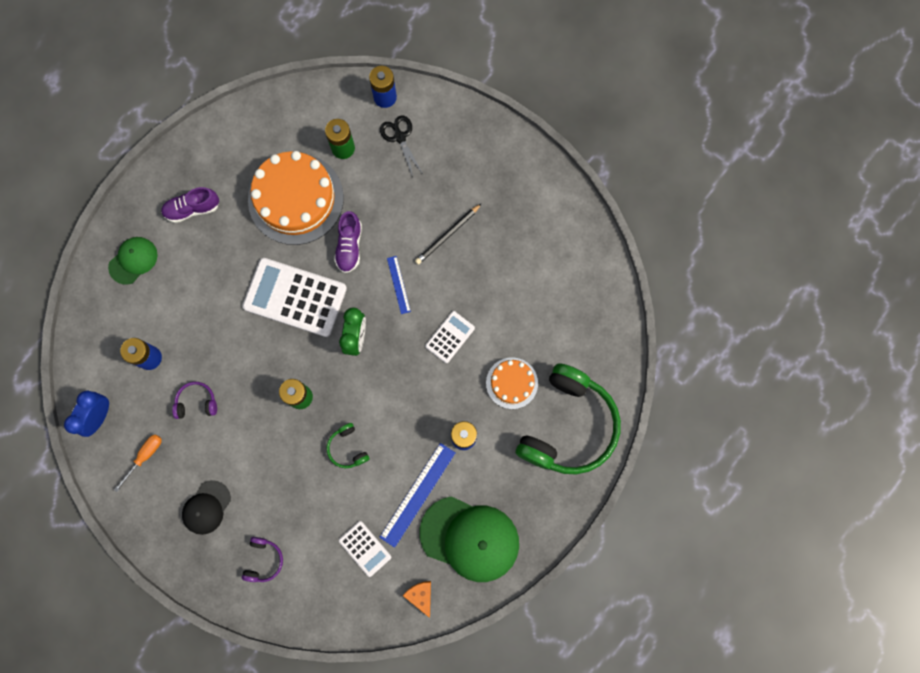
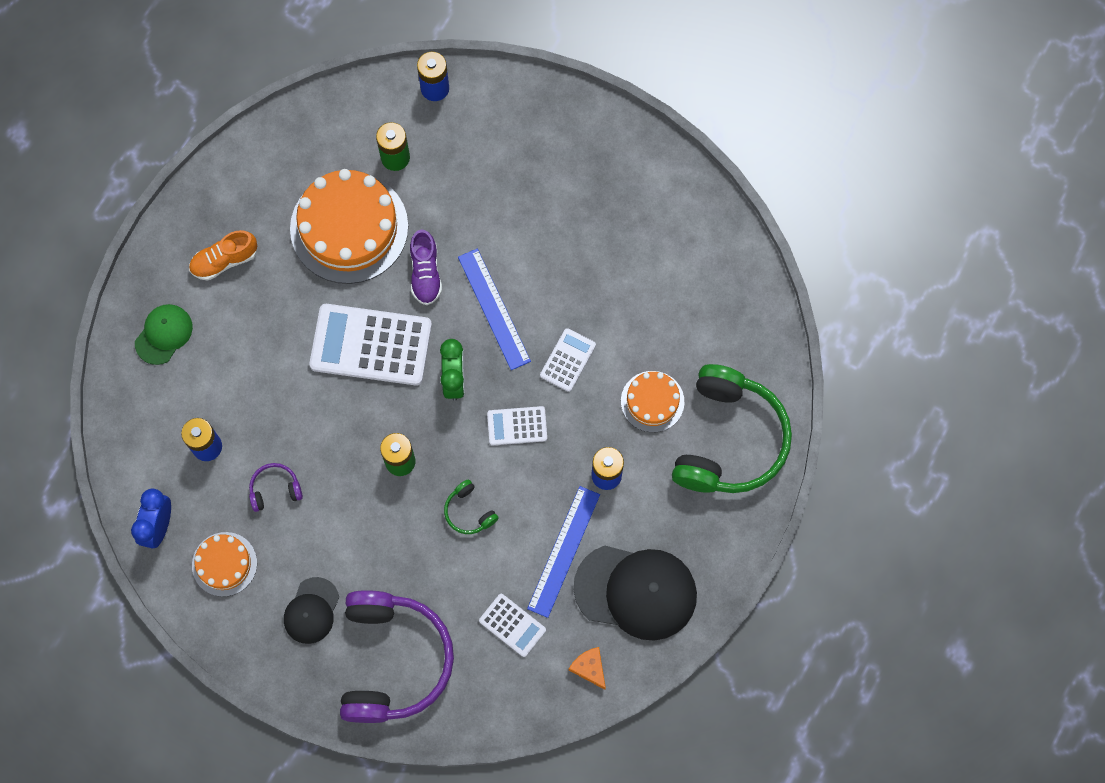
camera: 10 degrees left, 5 degrees down
orange screwdriver [114,434,162,492] -> orange cake [192,532,257,597]
purple shoe [161,187,219,223] -> orange shoe [189,230,257,281]
purple headphones [242,537,283,582] -> purple headphones [340,590,454,723], size x2.44
black scissors [380,115,423,177] -> none
blue ruler [387,256,411,314] -> blue ruler [458,248,531,370], size x1.79
black pencil [415,203,482,265] -> none
green cap [419,496,519,582] -> black cap [574,546,697,641]
none -> white calculator [487,406,547,445]

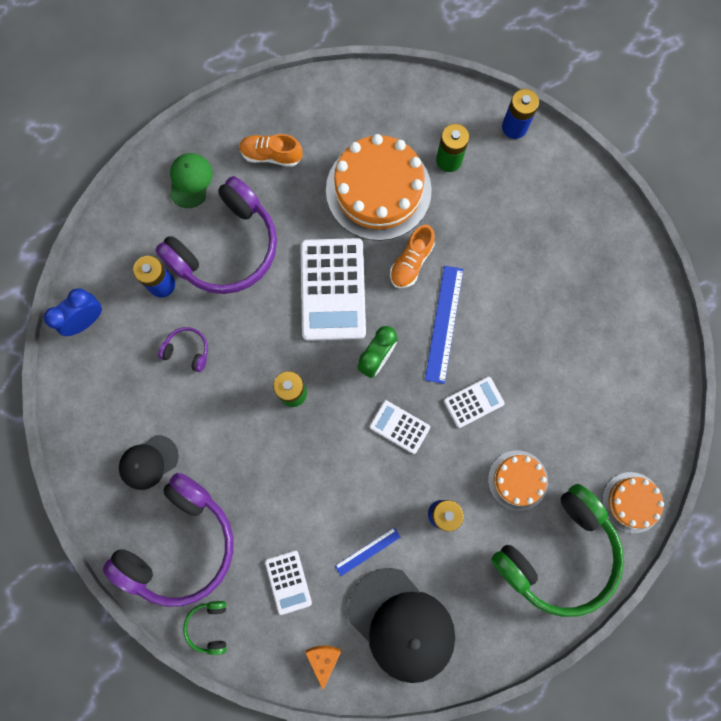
camera: 35 degrees right, 5 degrees up
green cap [135,304,193,365] -> green cap turned 60 degrees counterclockwise [170,153,213,208]
orange cake [192,532,257,597] -> orange cake moved to [602,472,664,533]
white calculator [309,304,432,386] -> white calculator turned 135 degrees counterclockwise [300,238,366,341]
purple shoe [410,230,442,305] -> orange shoe [390,225,435,288]
green headphones [444,479,499,534] -> green headphones moved to [183,601,227,655]
blue ruler [527,486,600,618] -> blue ruler [335,527,401,576], size x0.56
none -> purple headphones [155,176,277,294]

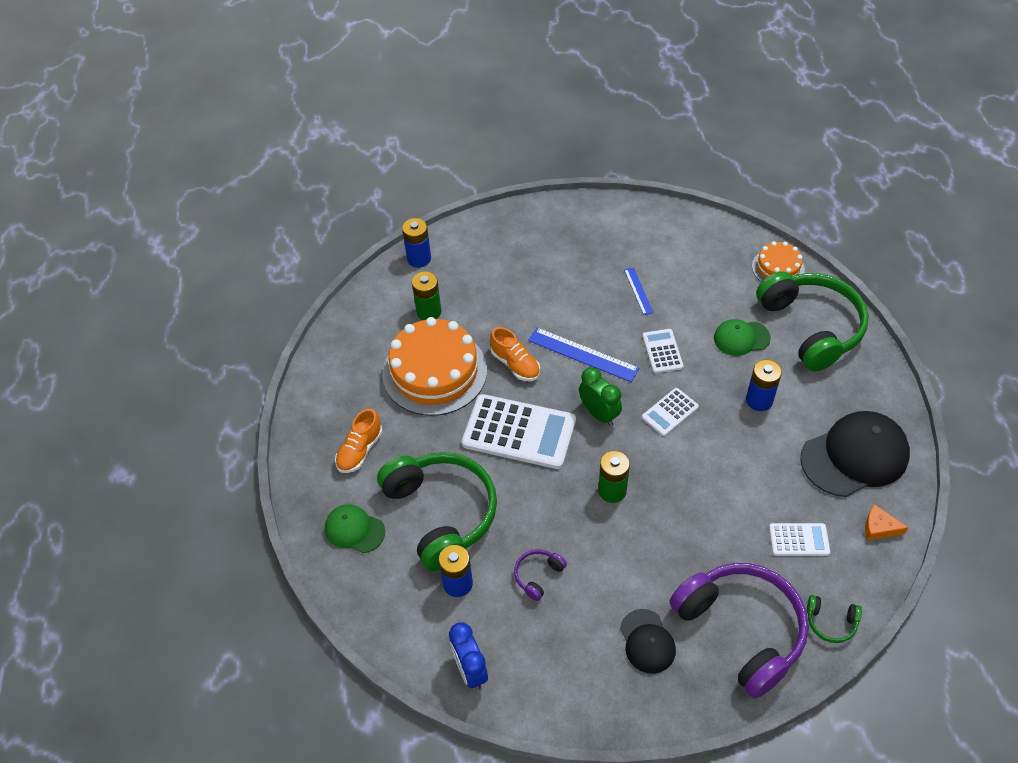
camera: 70 degrees left, 25 degrees down
purple headphones [155,176,277,294] -> green headphones [377,452,497,571]
blue ruler [335,527,401,576] -> blue ruler moved to [624,268,653,315]
orange cake [488,450,548,511] -> green cap [714,319,771,356]

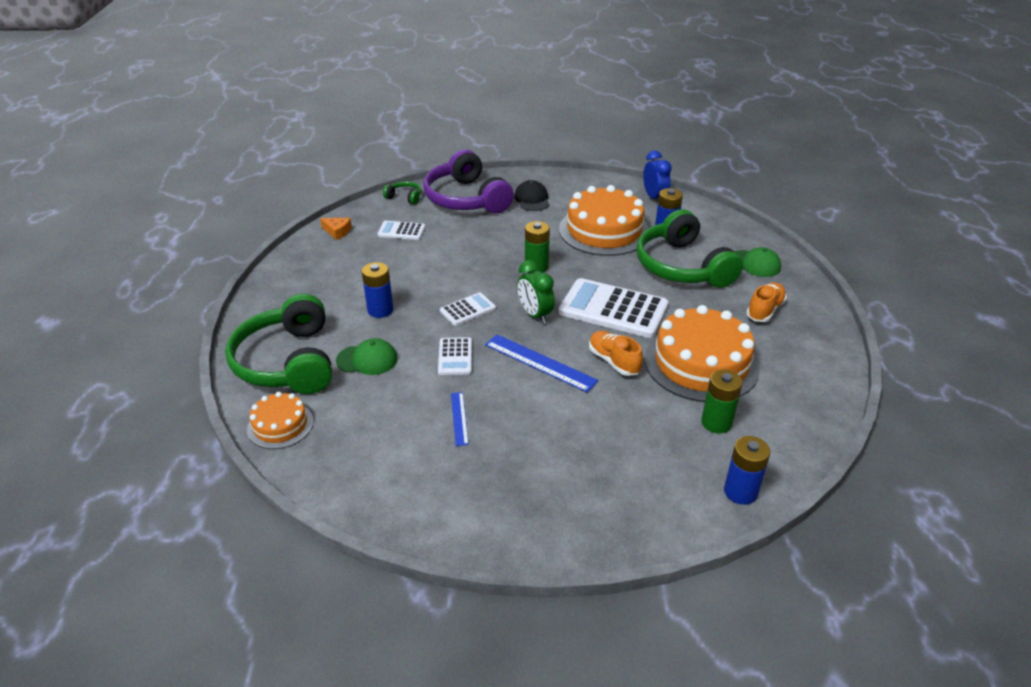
camera: 175 degrees left, 15 degrees down
purple headphones [514,549,567,601] -> orange cake [559,185,649,256]
black cap [800,411,910,497] -> none

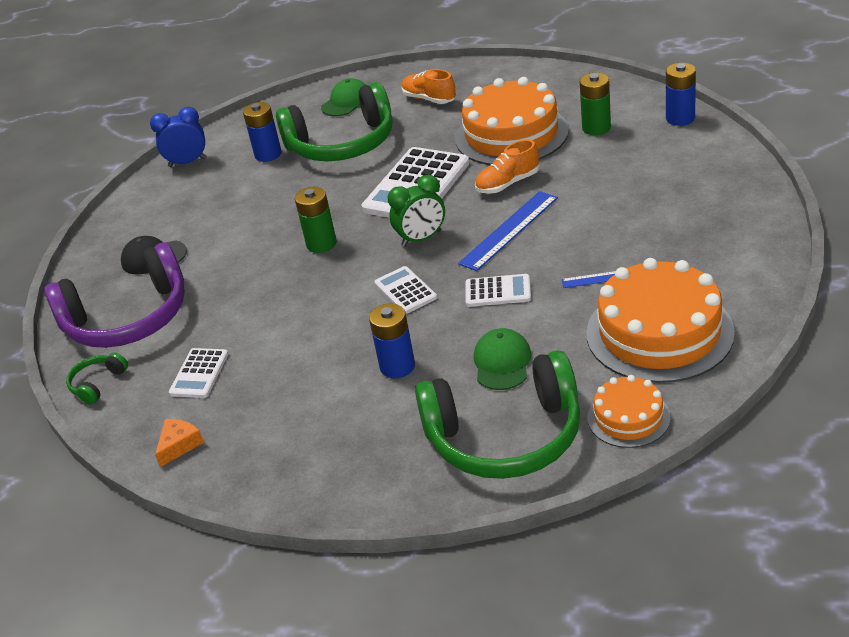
camera: 80 degrees left, 0 degrees up
orange cake [559,185,649,256] -> orange cake moved to [586,258,735,383]

